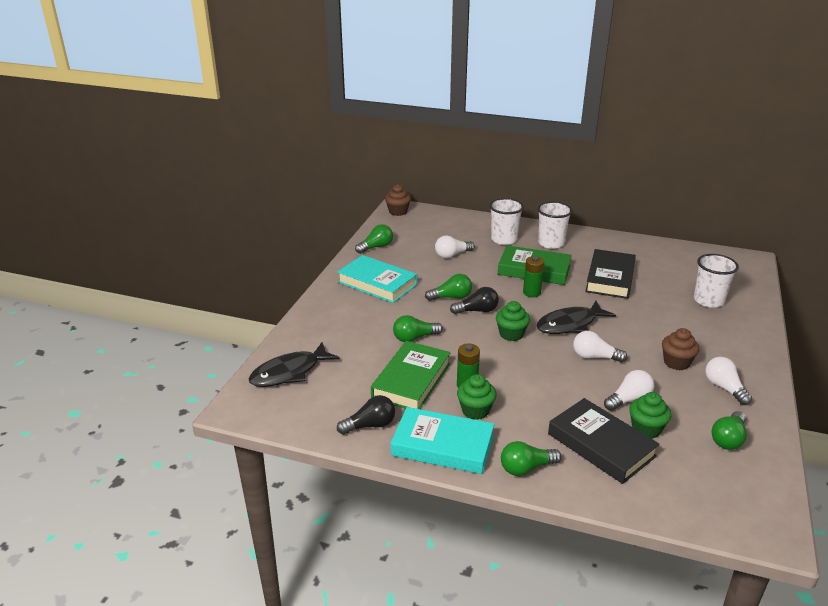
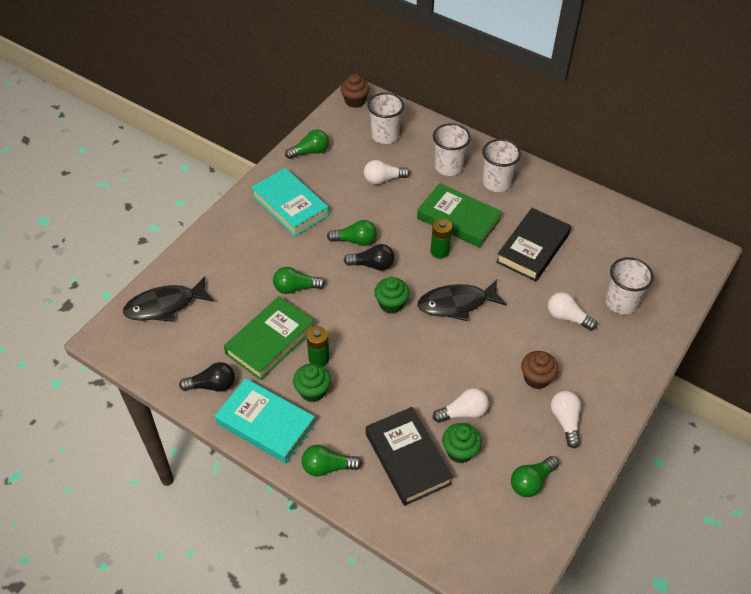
camera: 15 degrees right, 20 degrees up
white light bulb [573,331,627,363] -> white light bulb moved to [548,292,597,331]
none -> white cup [367,93,404,144]

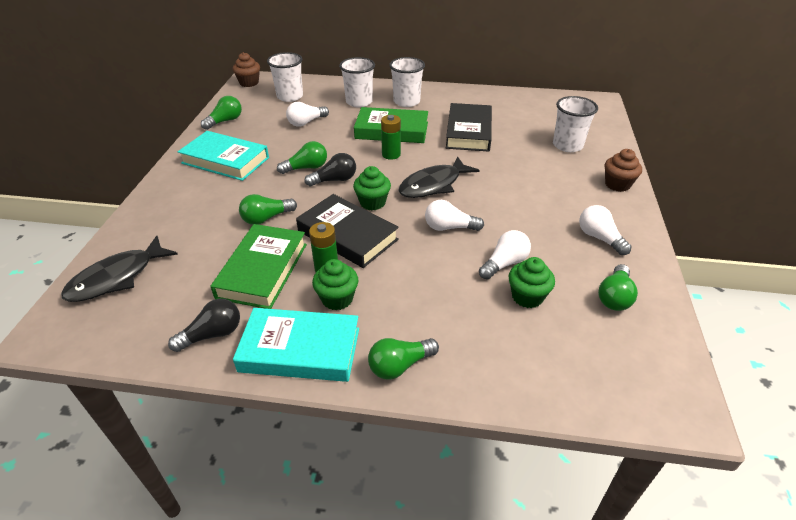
camera: 25 degrees left, 10 degrees down
black book [366,407,453,506] -> black book moved to [296,194,399,268]
brown cupcake [521,351,559,389] -> brown cupcake moved to [605,149,642,192]
white light bulb [548,292,597,331] -> white light bulb moved to [425,200,484,231]

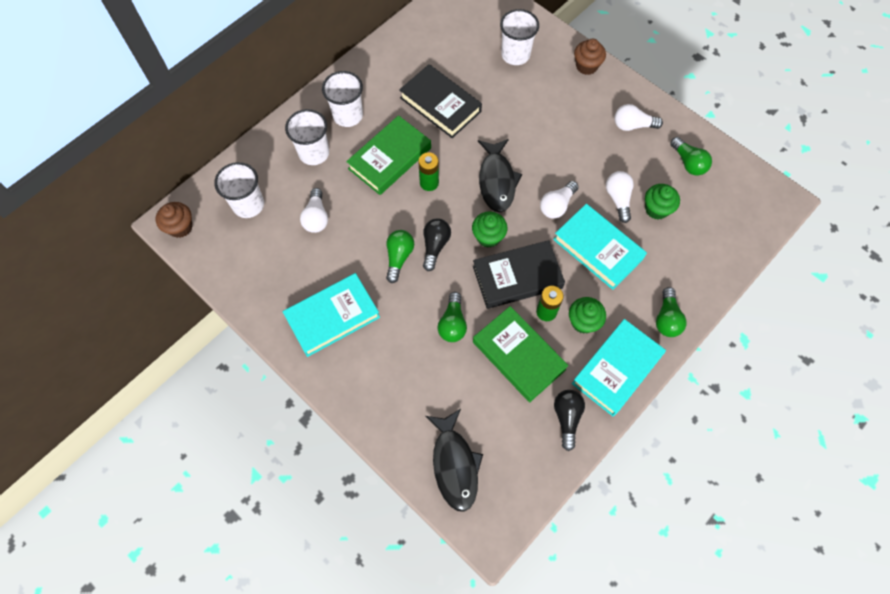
camera: 55 degrees left, 25 degrees up
green light bulb [201,96,242,130] -> none
none -> turquoise book [553,204,647,290]

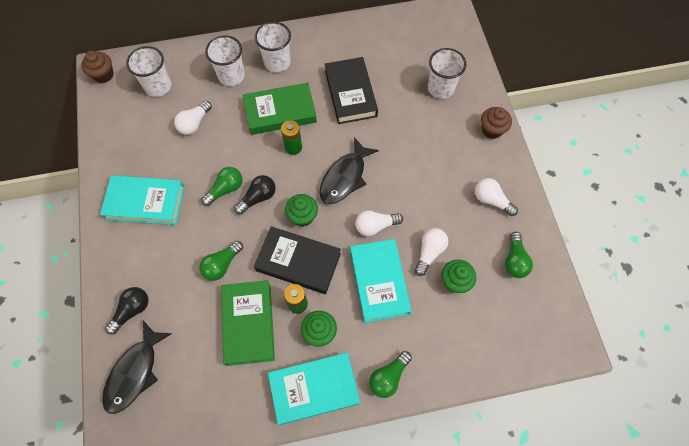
camera: 35 degrees right, 0 degrees up
black light bulb [554,390,585,451] -> black light bulb moved to [105,287,149,335]

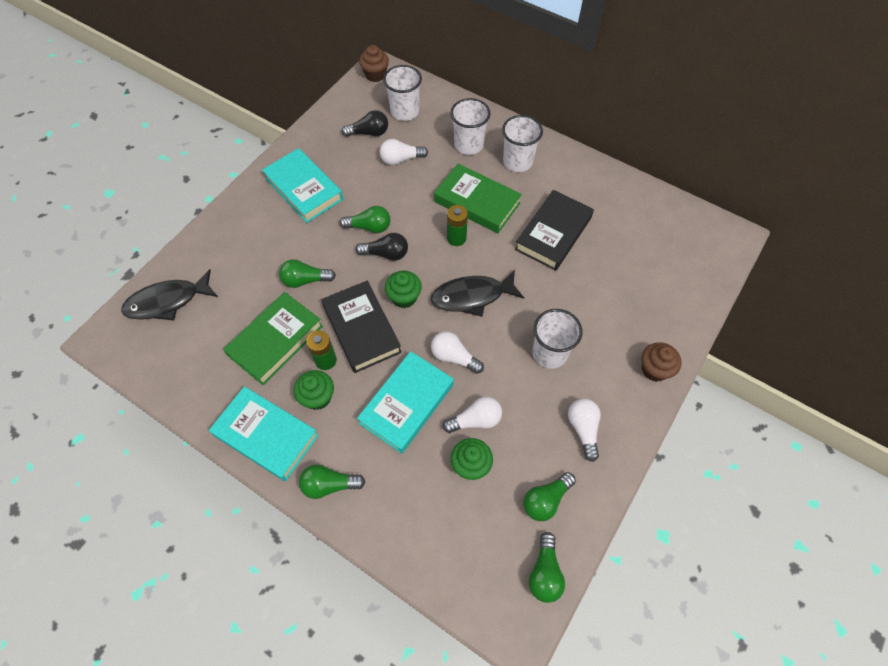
camera: 45 degrees right, 5 degrees down
black light bulb [105,287,149,335] -> black light bulb moved to [342,110,388,137]
white cup [428,48,467,99] -> white cup moved to [532,309,582,369]
none -> green light bulb [529,532,565,603]

